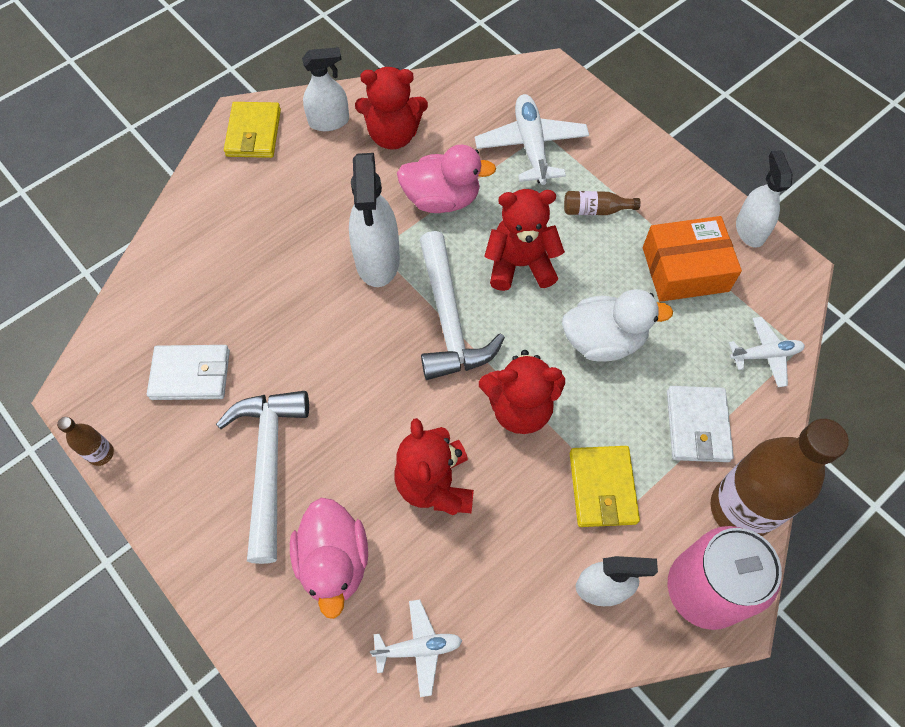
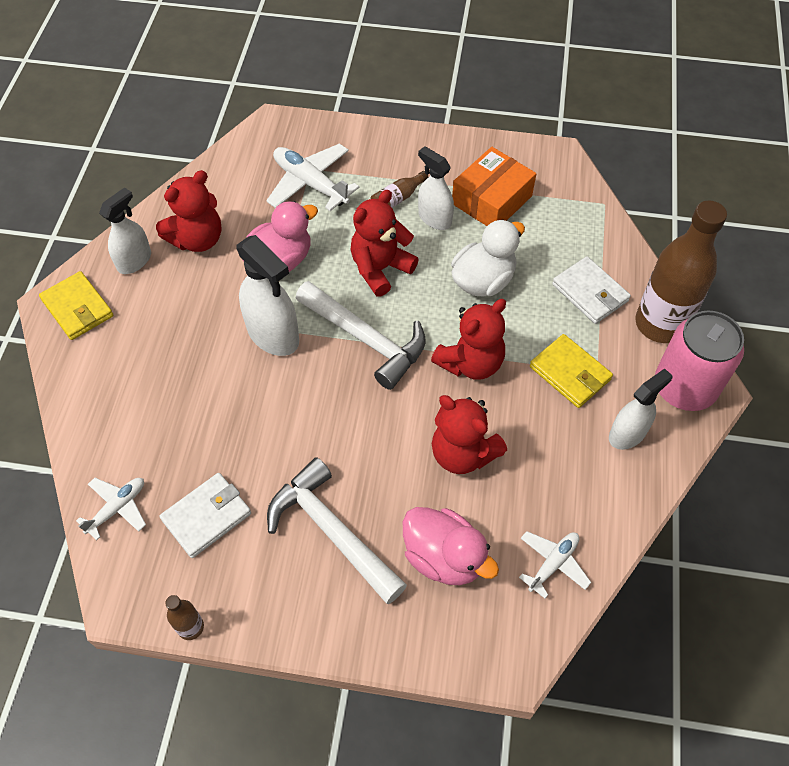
camera: 40 degrees left, 5 degrees down
white plane [729,317,805,387] -> white plane moved to [76,478,146,540]
white spray bottle [736,150,793,248] -> white spray bottle moved to [418,146,454,230]

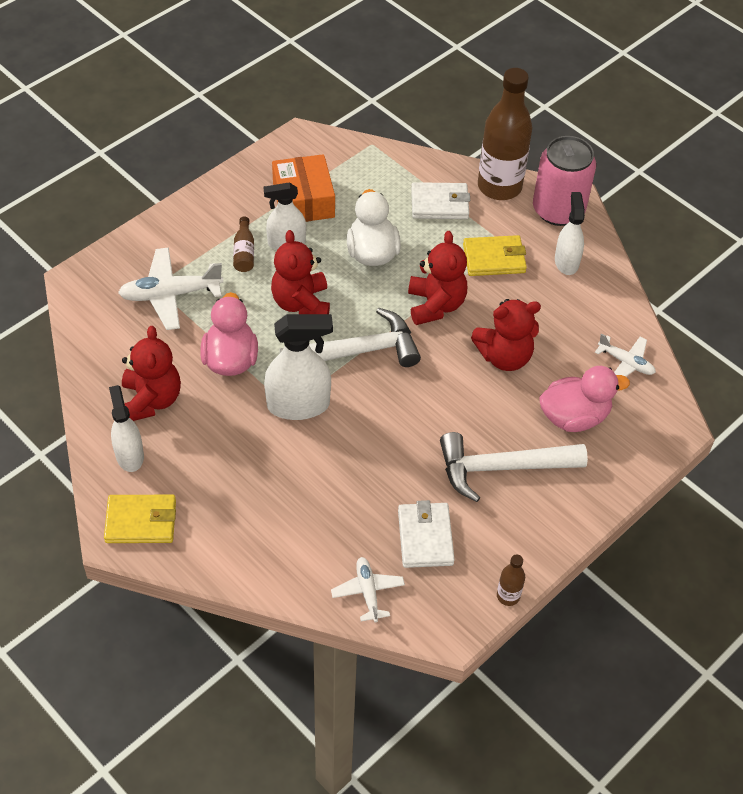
camera: 55 degrees left, 5 degrees down
white plane [519,531,591,599] -> white plane turned 135 degrees clockwise [595,334,656,377]

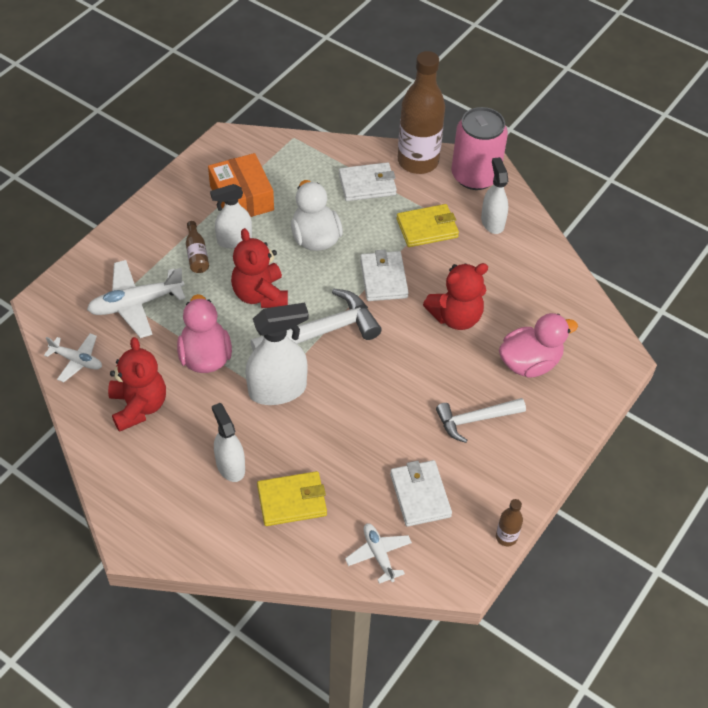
camera: 10 degrees left, 0 degrees up
yellow wallet [104,495,176,543] -> yellow wallet moved to [257,471,327,526]
white spray bottle [109,385,144,472] -> white spray bottle moved to [212,403,245,482]
red teddy bear [408,231,467,325] -> white wallet [360,250,409,301]
white hammer [440,432,588,502] -> white hammer [436,398,526,443], size x0.66
white plane [595,334,656,377] -> white plane moved to [44,333,102,382]

